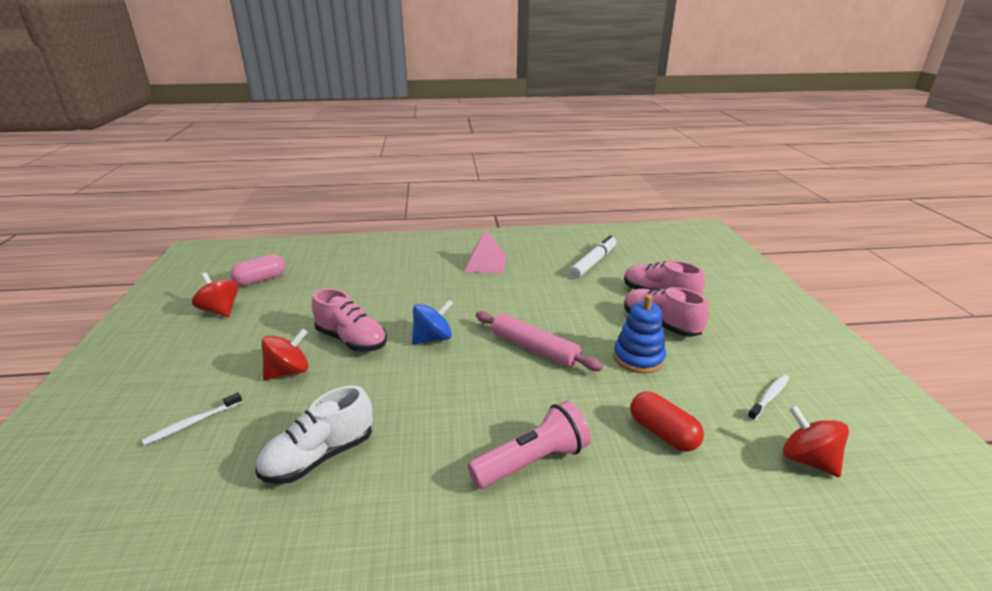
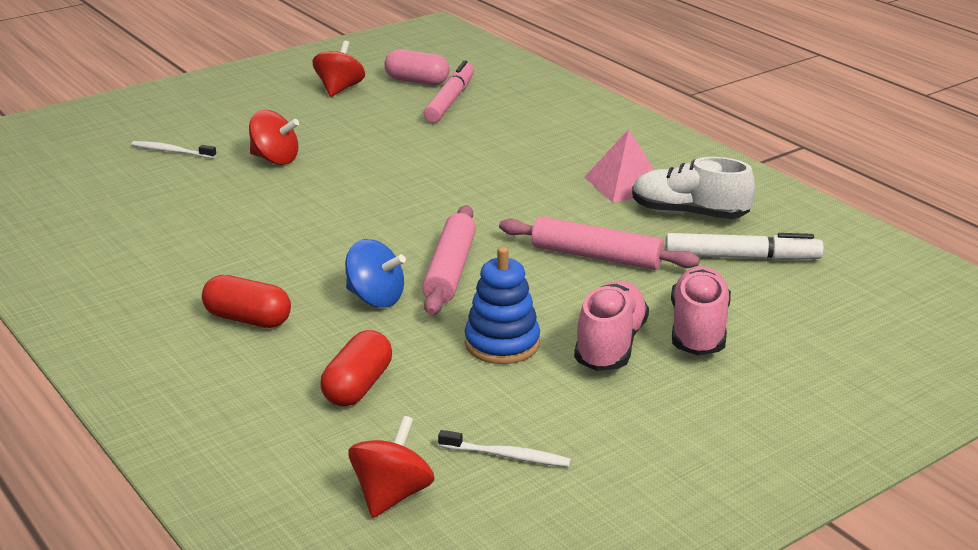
camera: 60 degrees right, 0 degrees up
white shoe [256,385,373,484] -> white shoe moved to [632,157,755,219]
pink shoe [312,288,387,352] -> none
blue spinning top [412,300,453,344] -> blue spinning top moved to [345,239,406,308]
pink flashlight [468,401,591,489] -> red capsule [202,275,291,328]
none -> pink marker [424,60,474,123]
none -> pink rolling pin [499,216,700,270]

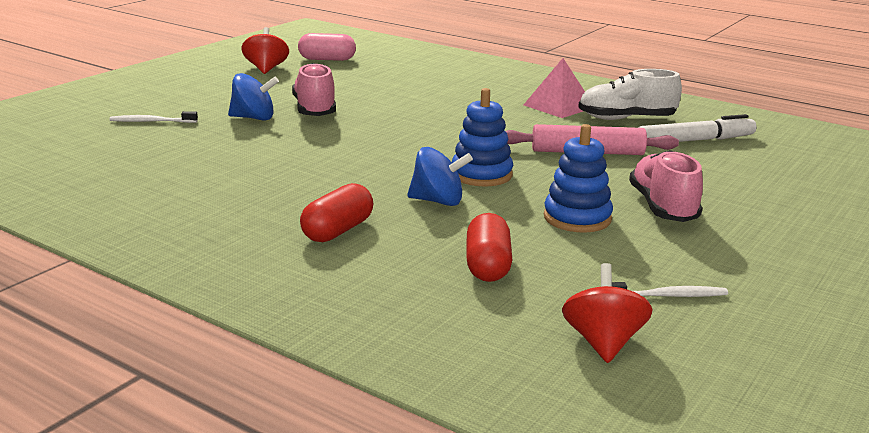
camera: 20 degrees left, 5 degrees down
red capsule [202,275,291,328] -> red capsule turned 60 degrees counterclockwise [300,183,374,242]
red spinning top [249,110,299,165] -> blue spinning top [228,73,279,121]
pink rolling pin [422,205,476,315] -> blue stacking toy [452,88,513,186]
pink marker [424,60,474,123] -> none
pink shoe [671,266,731,356] -> pink shoe moved to [292,63,336,116]

